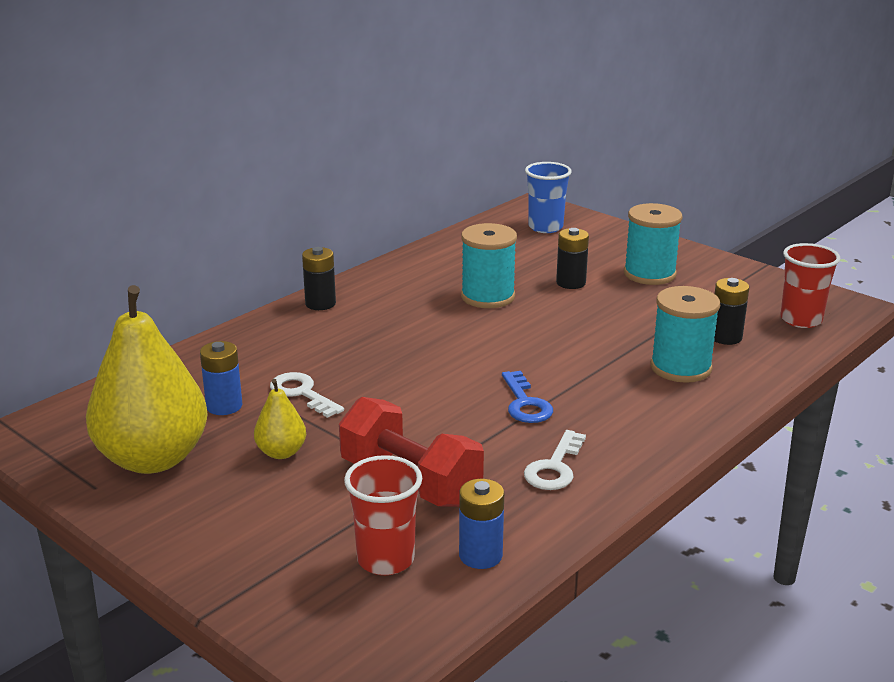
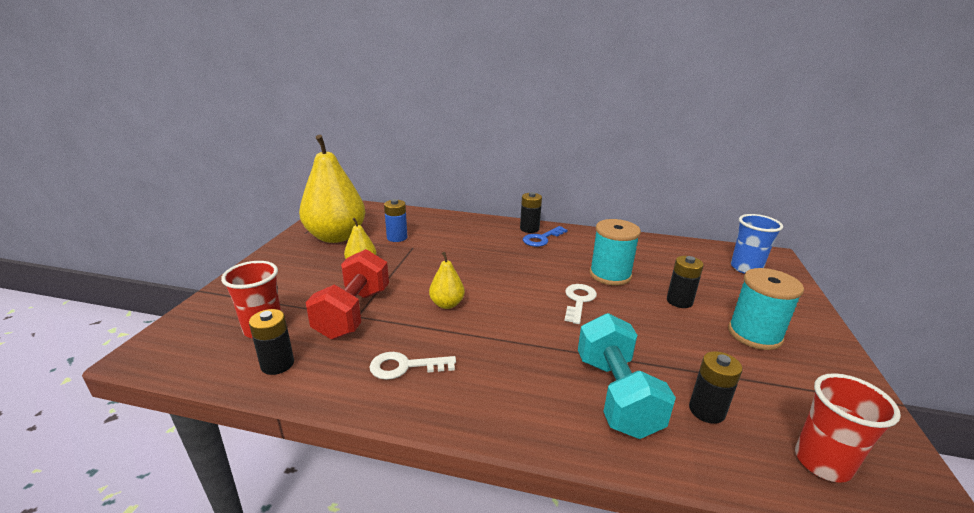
camera: 60 degrees right, 0 degrees up
white key [270,372,344,418] -> white key moved to [565,284,597,324]
blue battery [459,479,504,569] -> black battery [249,309,294,375]
blue key [502,371,553,423] -> blue key moved to [523,226,567,247]
turquoise spool [651,286,720,383] -> turquoise dumbbell [578,313,676,439]
none -> yellow pear [429,252,465,309]

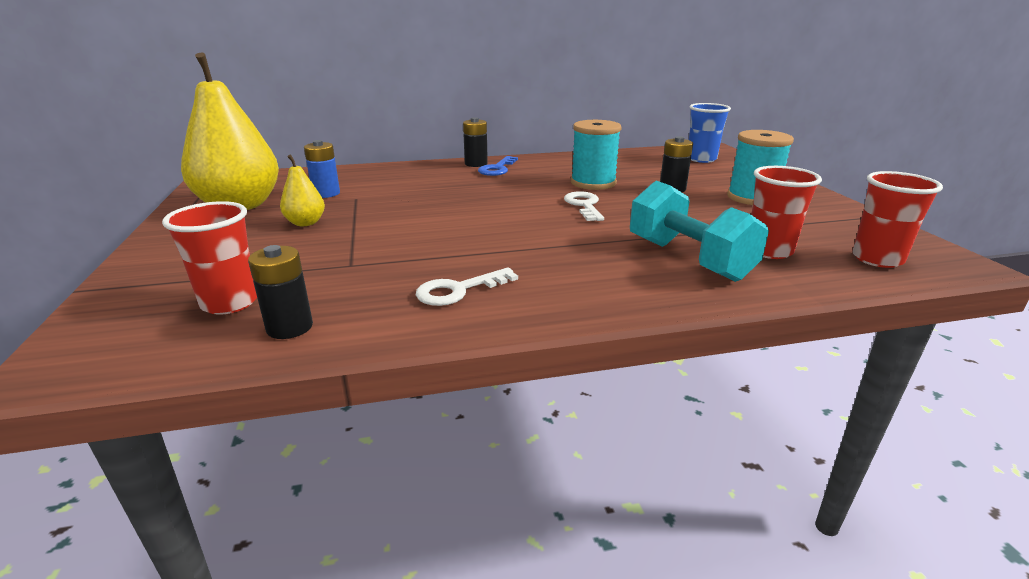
camera: 25 degrees left, 0 degrees up
red dumbbell [305,249,389,340] -> none
yellow pear [429,252,465,309] -> none
black battery [689,351,742,424] -> red cup [751,166,822,259]

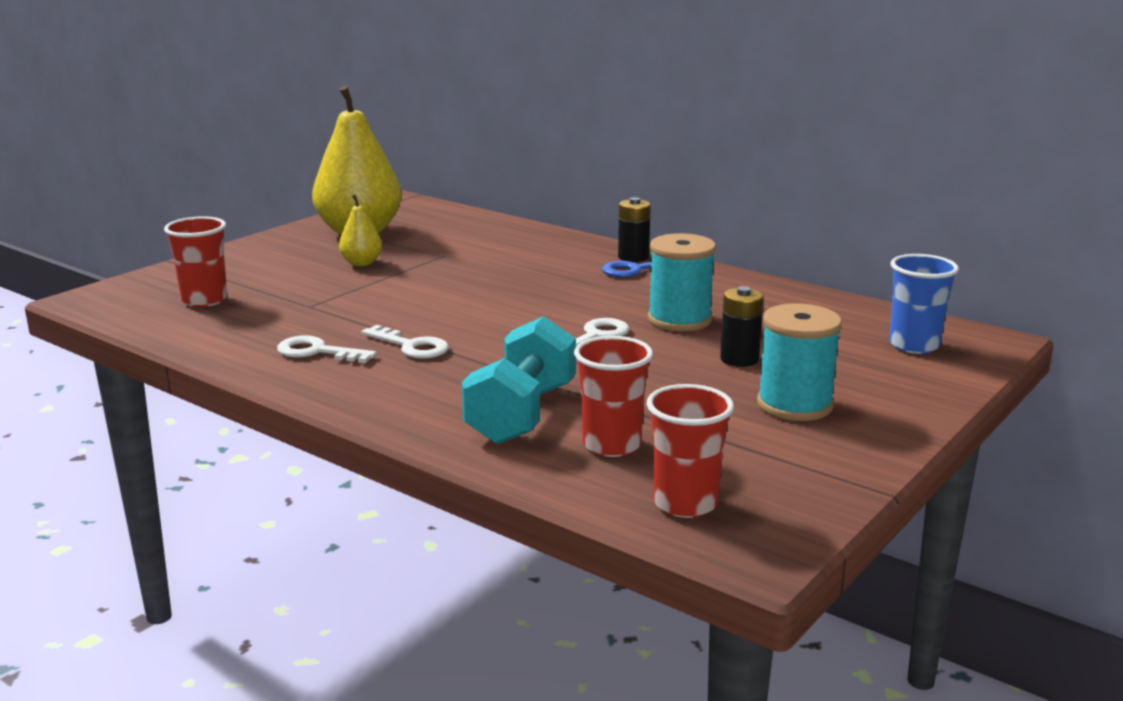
camera: 50 degrees right, 5 degrees down
black battery [248,245,313,339] -> none
blue battery [304,140,340,198] -> none
none -> white key [361,325,449,359]

